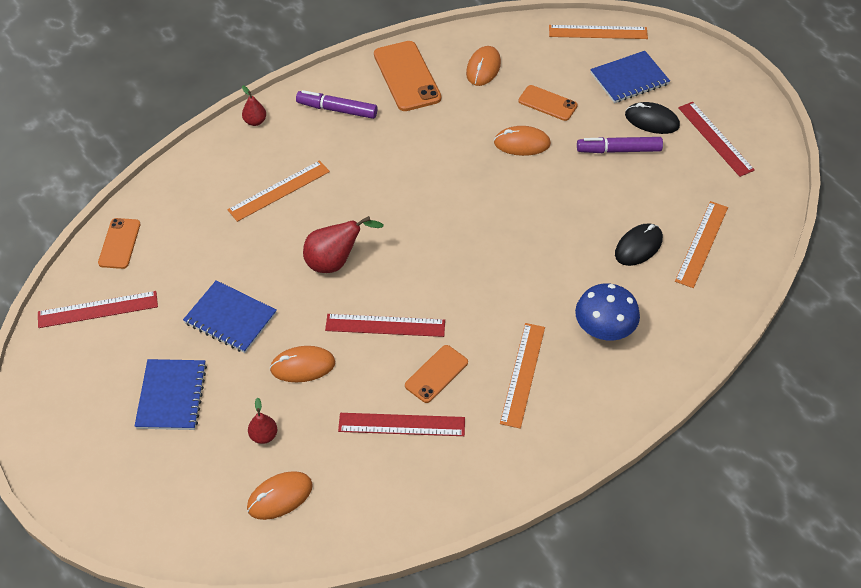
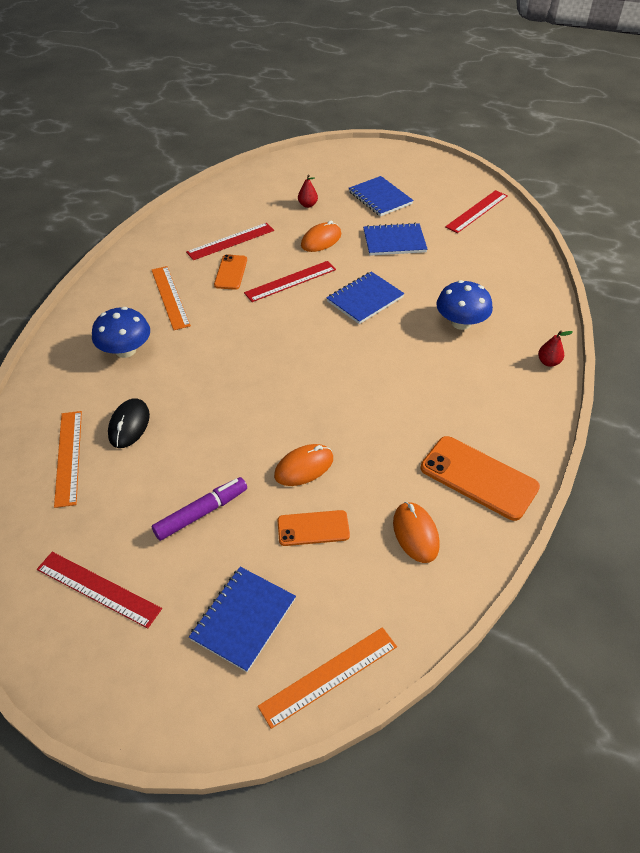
camera: 145 degrees right, 5 degrees down
orange phone [98,218,140,269] -> none
orange ruler [227,160,330,222] -> blue mushroom [436,280,493,330]
orange mouse [247,471,313,520] -> none
purple marker [296,90,378,119] -> none
red pear [303,216,384,273] -> blue notebook [327,272,405,324]
black mouse [625,102,680,134] -> none

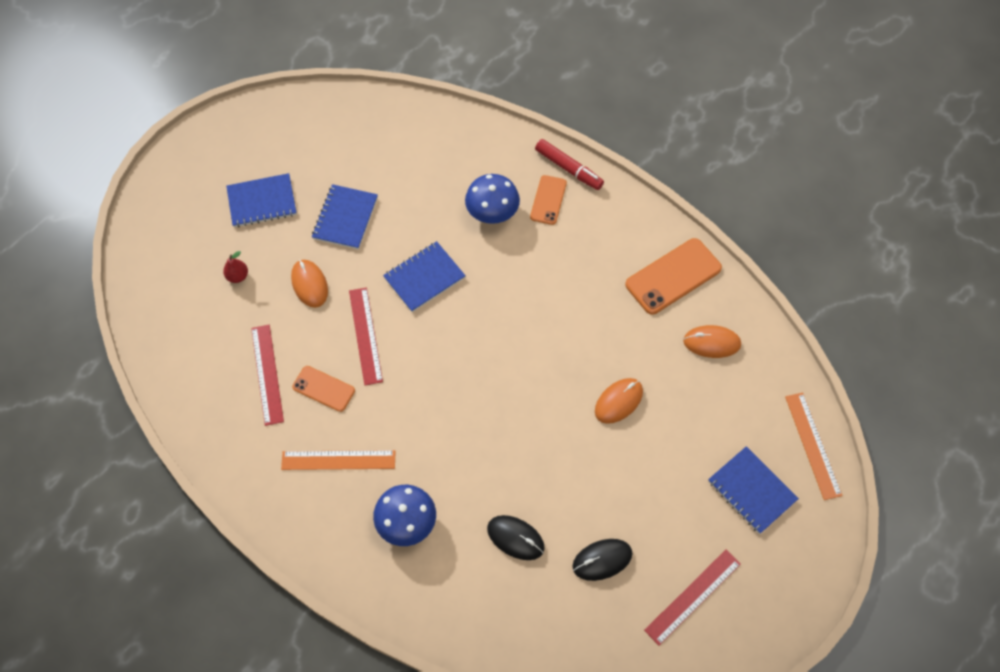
camera: 70 degrees left, 15 degrees up
orange ruler [54,411,82,508] -> none
purple marker [152,477,247,541] -> none
orange mouse [274,444,333,486] -> orange mouse turned 60 degrees clockwise [595,378,643,424]
orange phone [277,510,350,546] -> orange phone moved to [530,175,567,225]
blue notebook [327,272,405,324] -> blue notebook turned 75 degrees clockwise [383,241,466,312]
red ruler [445,190,508,233] -> none
red pear [538,330,573,367] -> red marker [535,139,604,190]
none -> black mouse [572,539,633,581]

